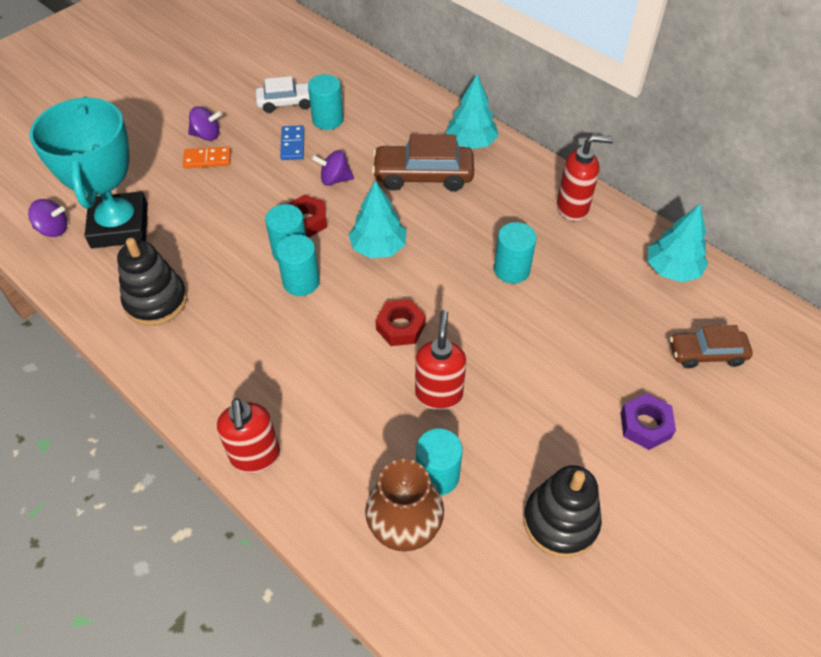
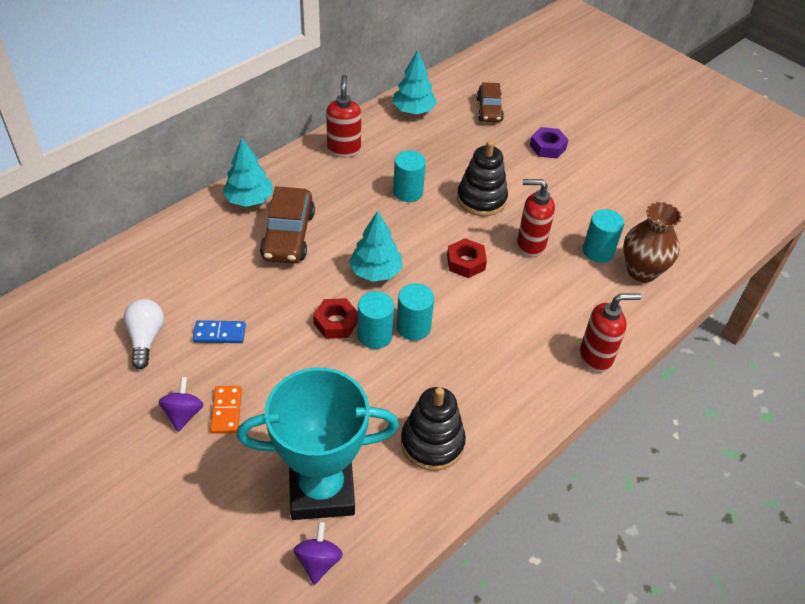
camera: 90 degrees left, 5 degrees down
white car [255,76,310,113] -> white light bulb [123,299,164,369]
turquoise cylinder [308,74,344,130] -> none
purple spinning top [312,150,354,186] -> none
black stacking toy [524,465,602,558] -> black stacking toy moved to [457,140,508,216]

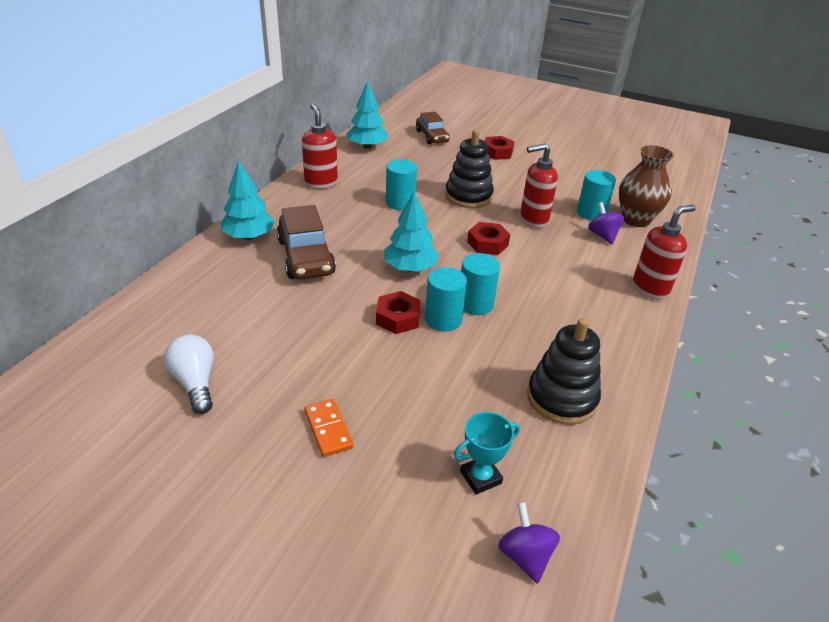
camera: 20 degrees left, 10 degrees down
purple spinning top [159,377,203,432] -> purple spinning top moved to [588,202,624,244]
blue domino [193,320,246,343] -> none
turquoise trophy [237,367,399,520] -> turquoise trophy [454,412,520,495], size x0.42
purple nut [530,127,568,159] -> red nut [485,136,515,160]

